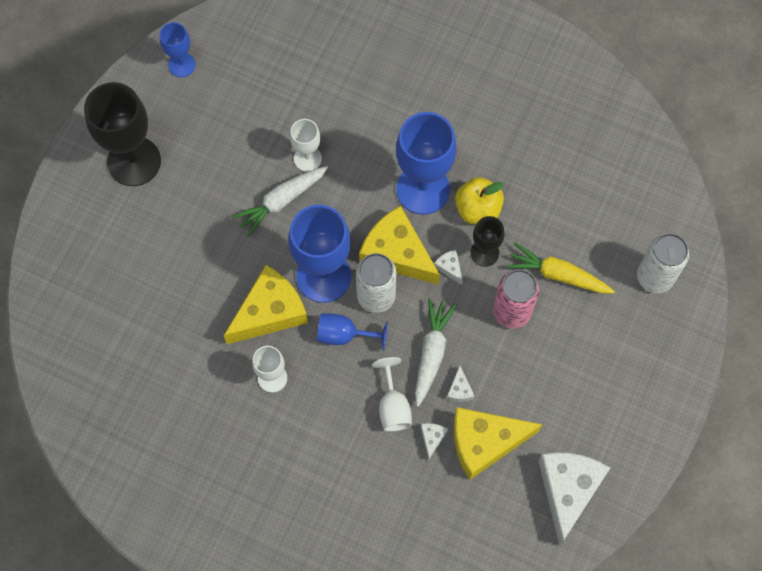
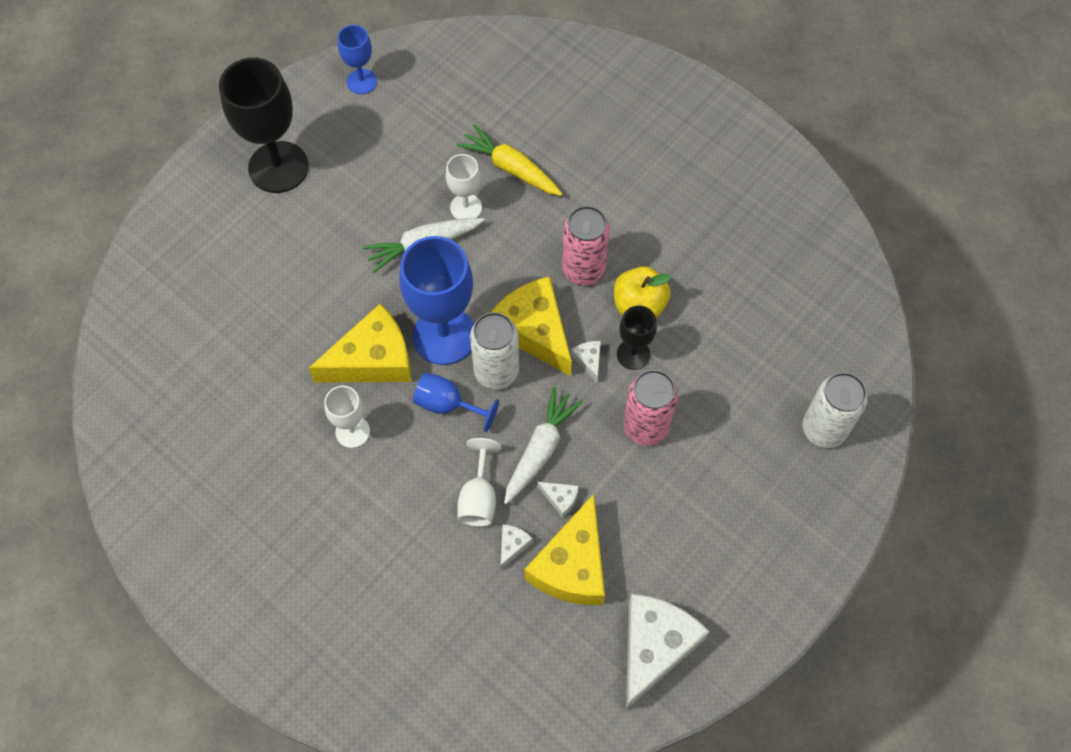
camera: 15 degrees right, 5 degrees down
blue goblet [396,112,457,214] -> pink can [562,206,610,285]
white cheese [447,366,475,402] -> white cheese turned 75 degrees counterclockwise [537,482,579,518]
yellow cheese [454,407,543,480] -> yellow cheese turned 75 degrees counterclockwise [525,494,605,605]
yellow carrot [506,243,615,293] -> yellow carrot moved to [457,124,562,196]

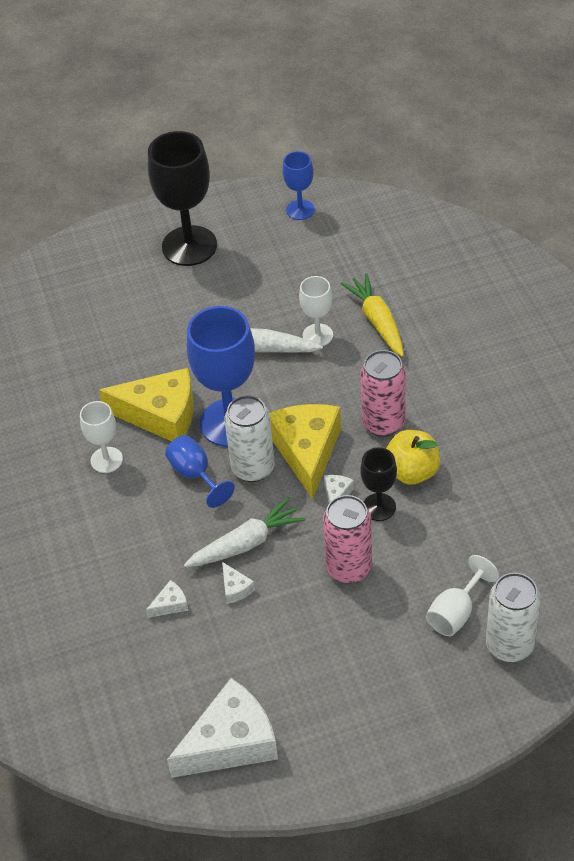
camera: 35 degrees right, 15 degrees down
white goblet [457,438,501,527] -> white goblet moved to [426,555,499,636]
yellow cheese [525,494,605,605] -> none

